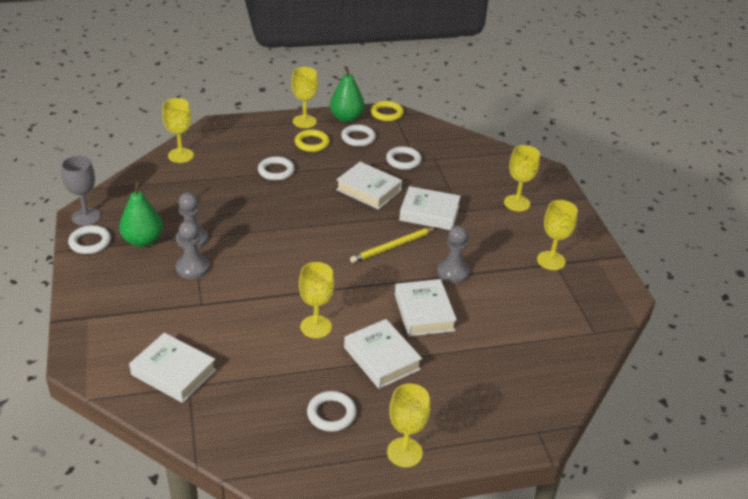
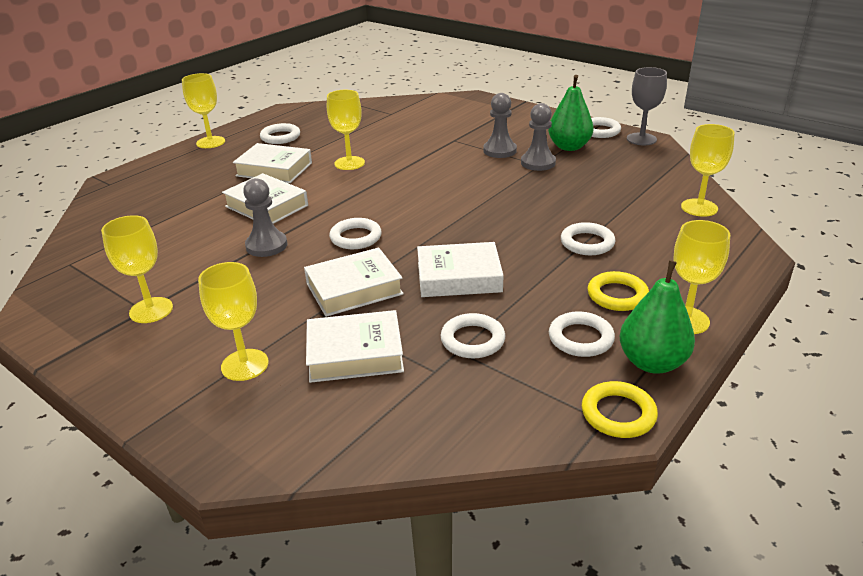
camera: 145 degrees right, 5 degrees down
white book [129,333,216,403] -> white book moved to [306,310,404,383]
yellow pencil [350,227,437,263] -> white ring [329,218,382,249]

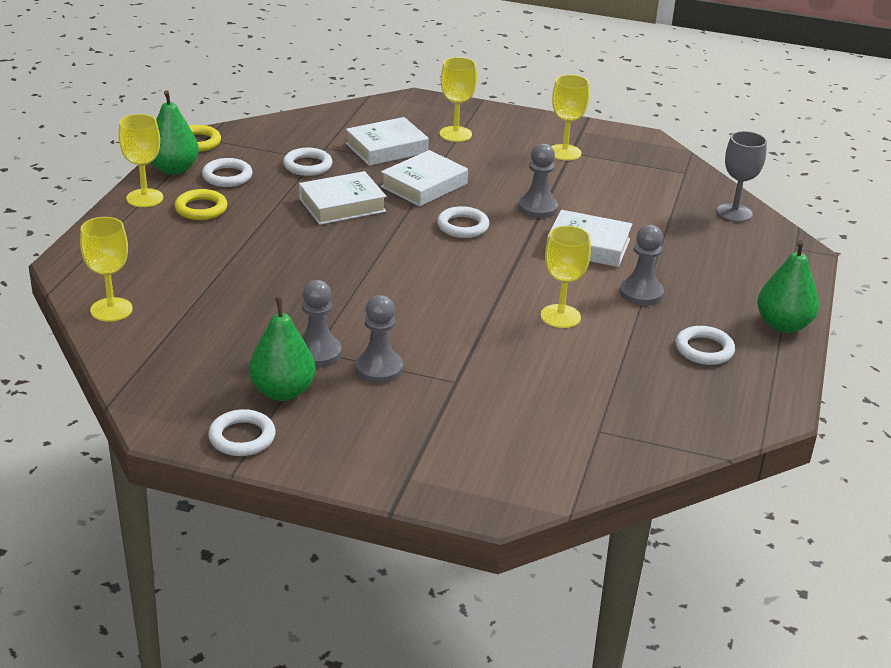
camera: 155 degrees right, 0 degrees up
yellow goblet [182,73,225,148] -> green pear [757,240,819,333]
white book [233,143,312,183] -> grey pawn [619,225,664,306]
white ring [561,222,615,255] -> none
grey goblet [627,67,667,145] -> grey goblet moved to [717,131,767,222]

